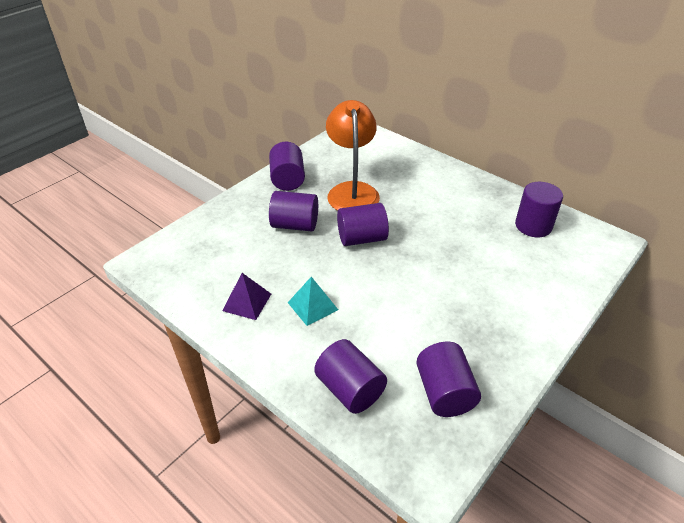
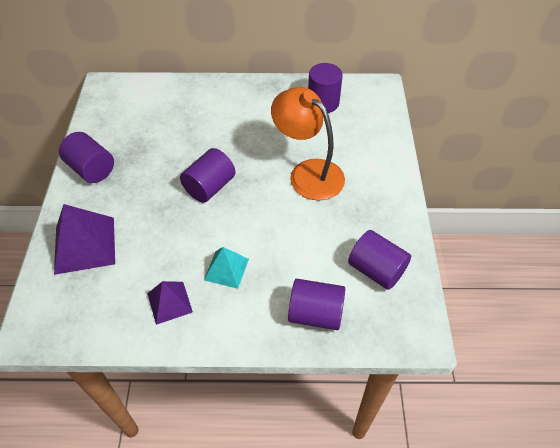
camera: 40 degrees left, 10 degrees up
purple cylinder [269,191,318,231] -> none
orange lamp [326,100,380,211] -> orange lamp moved to [271,87,345,200]
none -> purple pyramid [54,204,115,275]

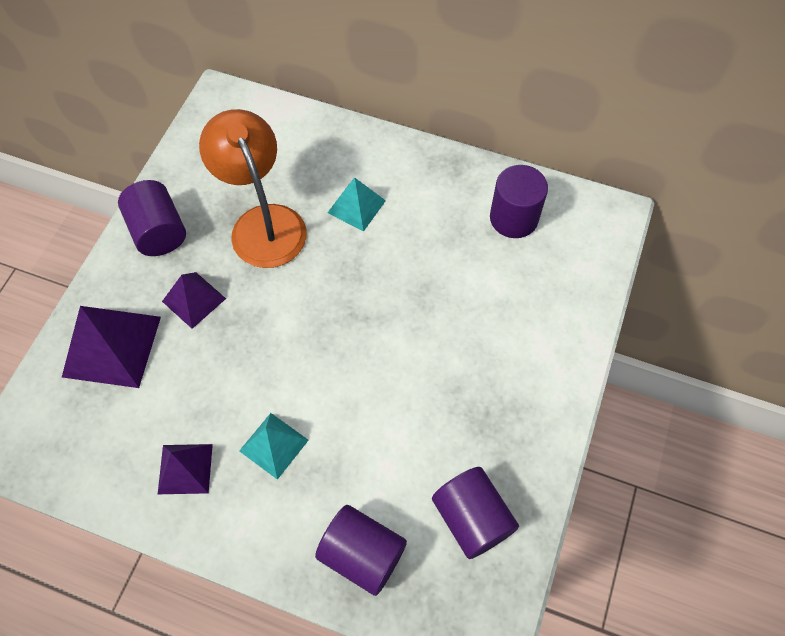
camera: 20 degrees right, 10 degrees up
purple cylinder [180,148,236,203] -> none
orange lamp [271,87,345,200] -> orange lamp moved to [199,109,307,268]
none -> purple pyramid [162,272,226,329]
none -> turquoise pyramid [327,178,386,232]

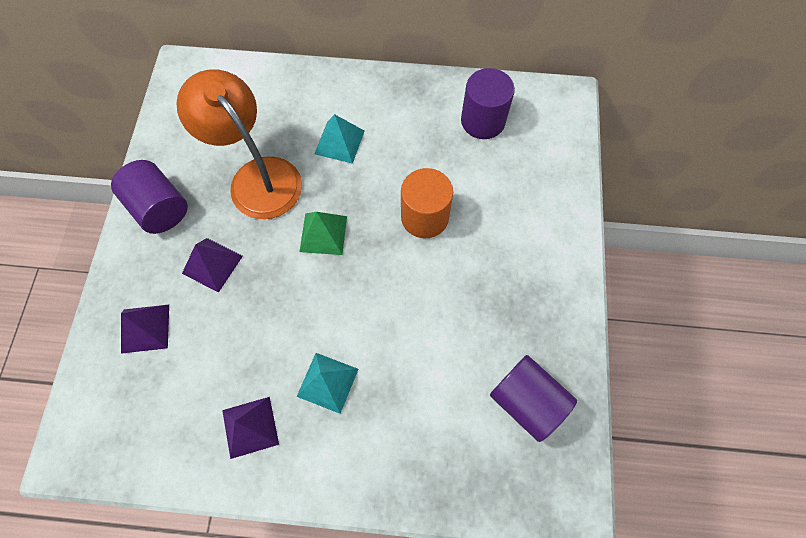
camera: 15 degrees left, 5 degrees up
purple pyramid [62,306,161,388] -> purple pyramid [121,305,169,354], size x0.60
purple cylinder [315,505,407,596] -> none
none -> green pyramid [299,212,347,255]
none -> orange cylinder [401,168,453,238]

